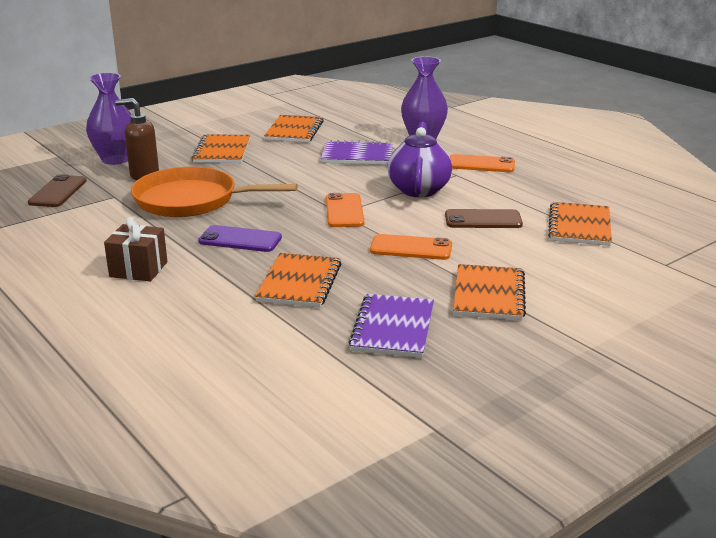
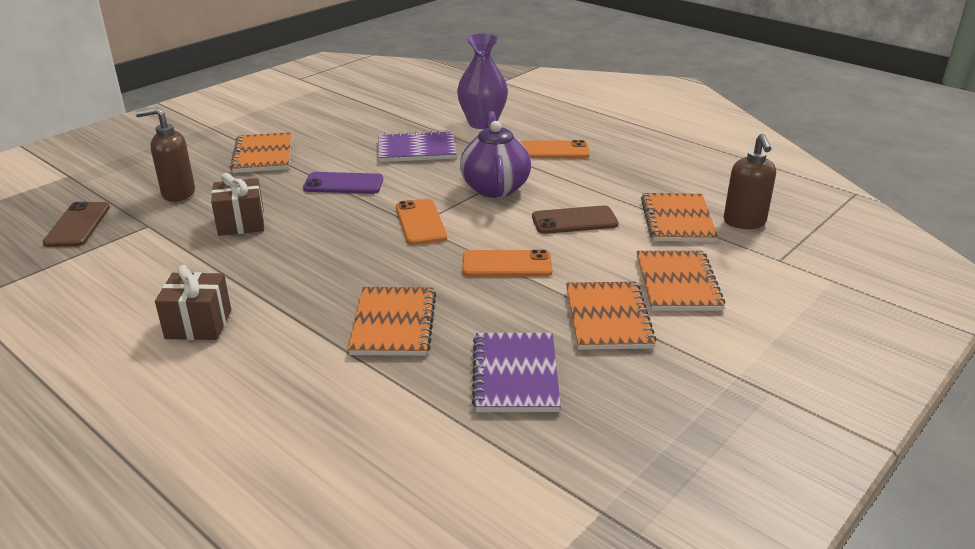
camera: 10 degrees left, 5 degrees up
purple vase [86,73,132,165] -> none
orange pan [131,167,298,217] -> brown gift [211,173,264,236]
purple phone [198,225,282,252] -> purple phone moved to [303,172,383,194]
orange notebook [264,115,324,143] -> orange notebook moved to [636,251,725,311]
none -> brown soap dispenser [724,134,776,229]

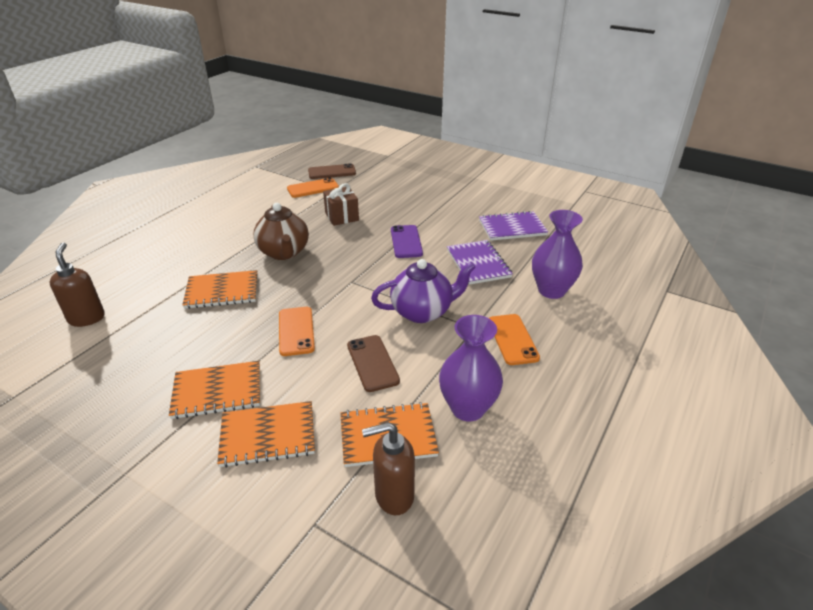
camera: 80 degrees right, 5 degrees up
brown soap dispenser [135,107,195,202] -> brown soap dispenser moved to [50,243,105,327]
brown gift [155,265,231,340] -> none
orange notebook [230,132,291,173] -> none
orange phone [396,199,447,245] -> orange phone moved to [287,177,339,198]
purple notebook [472,333,561,412] -> purple notebook moved to [479,211,548,241]
none -> brown teapot [254,203,309,260]
none -> purple vase [439,315,503,421]

